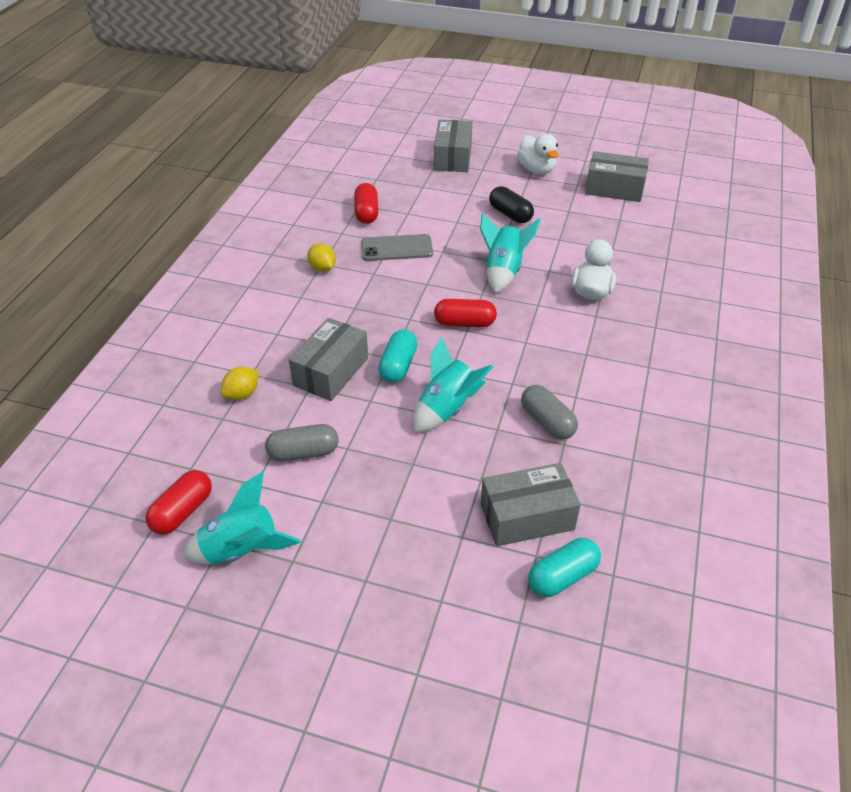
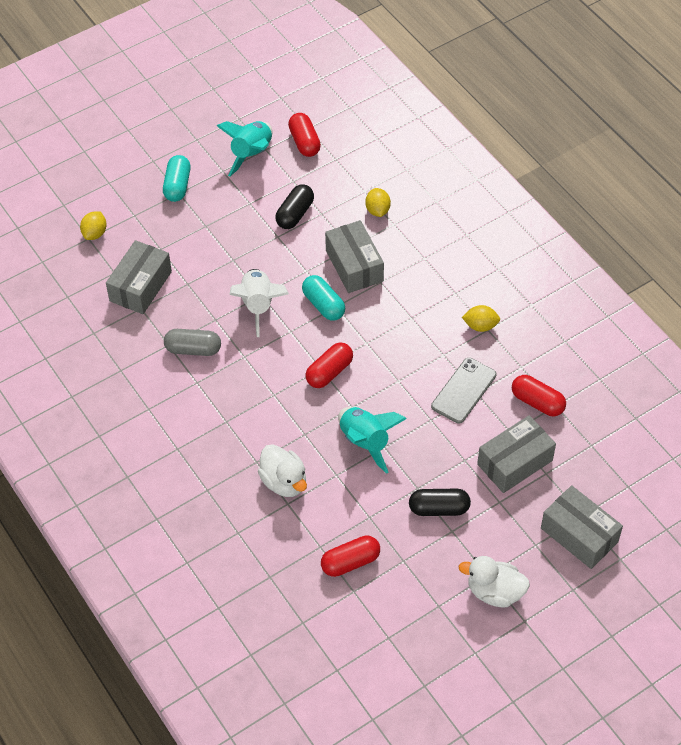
camera: 130 degrees right, 10 degrees up
grey capsule [265,424,338,462] -> black capsule [275,184,314,229]
turquoise rocket [413,336,493,432] -> white rocket [229,269,289,337]
turquoise capsule [528,538,601,597] -> turquoise capsule moved to [163,155,191,202]
grey box [585,151,649,202] -> grey box moved to [477,415,556,493]
none -> yellow lemon [80,211,107,240]
none -> red capsule [321,535,380,577]

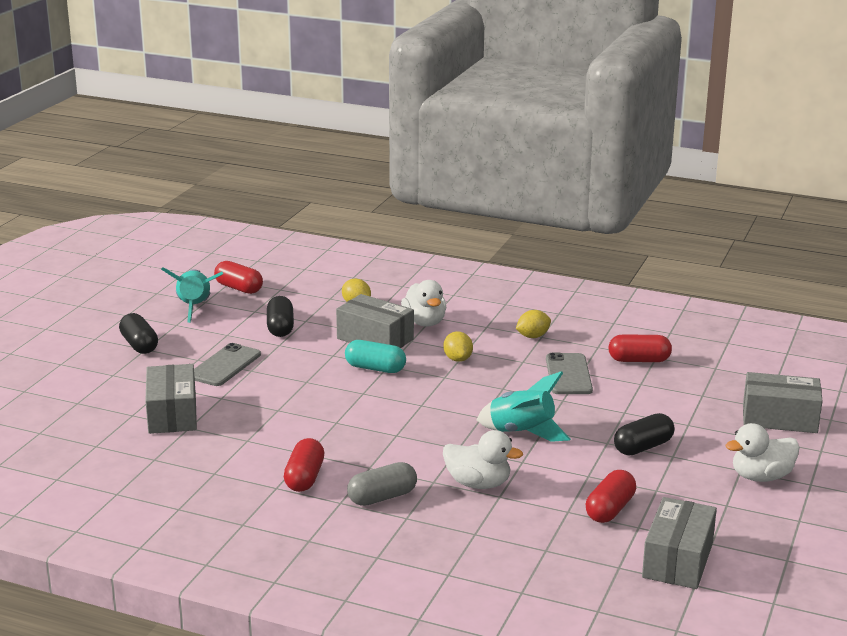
camera: 35 degrees left, 30 degrees down
yellow lemon [80,211,107,240] -> yellow lemon moved to [443,332,473,362]
turquoise capsule [163,155,191,202] -> black capsule [119,313,158,354]
grey capsule [164,329,221,356] -> grey capsule moved to [347,462,417,506]
white rocket [229,269,289,337] -> none
red capsule [306,343,353,388] -> red capsule moved to [284,438,324,492]
grey box [477,415,556,493] -> grey box moved to [642,497,717,589]
none -> grey phone [194,343,261,386]
none -> white duck [401,280,447,326]

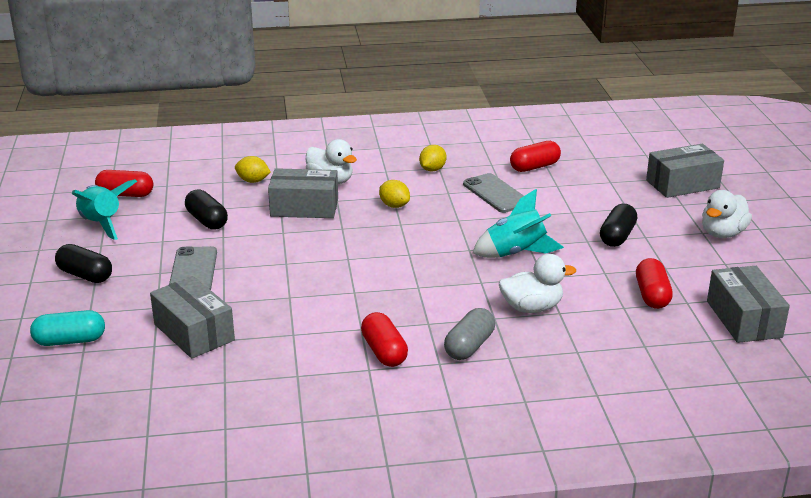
camera: 30 degrees left, 5 degrees up
turquoise capsule [345,340,406,373] -> turquoise capsule moved to [30,310,105,346]

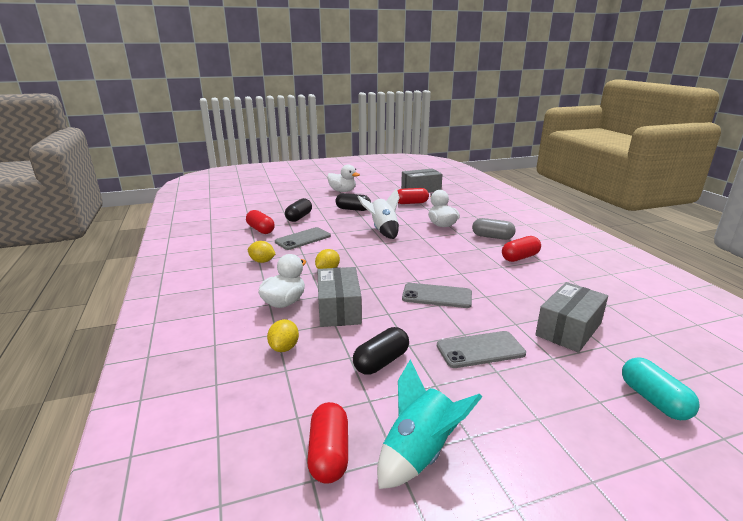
camera: 100 degrees left, 5 degrees down
black capsule [55,244,112,283] -> black capsule moved to [285,198,312,222]
turquoise rocket [472,189,564,258] -> white rocket [358,188,400,239]
grey box [646,144,724,198] -> none
none -> grey phone [402,283,472,308]

